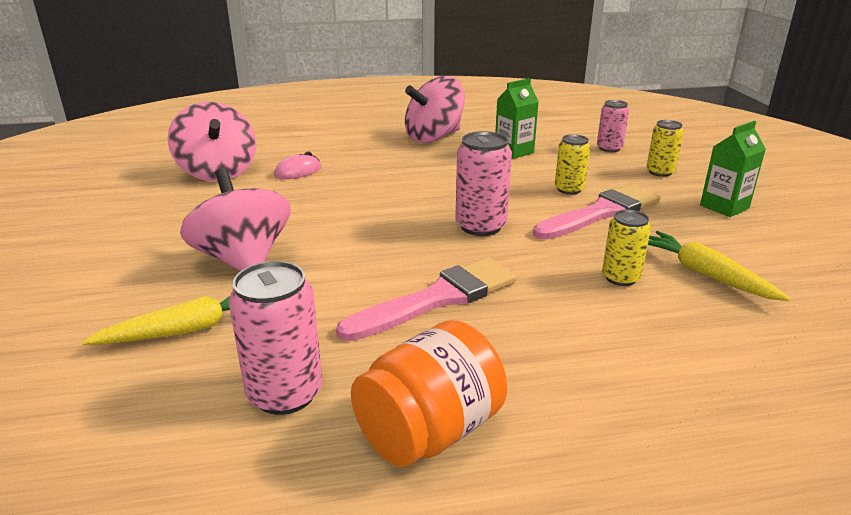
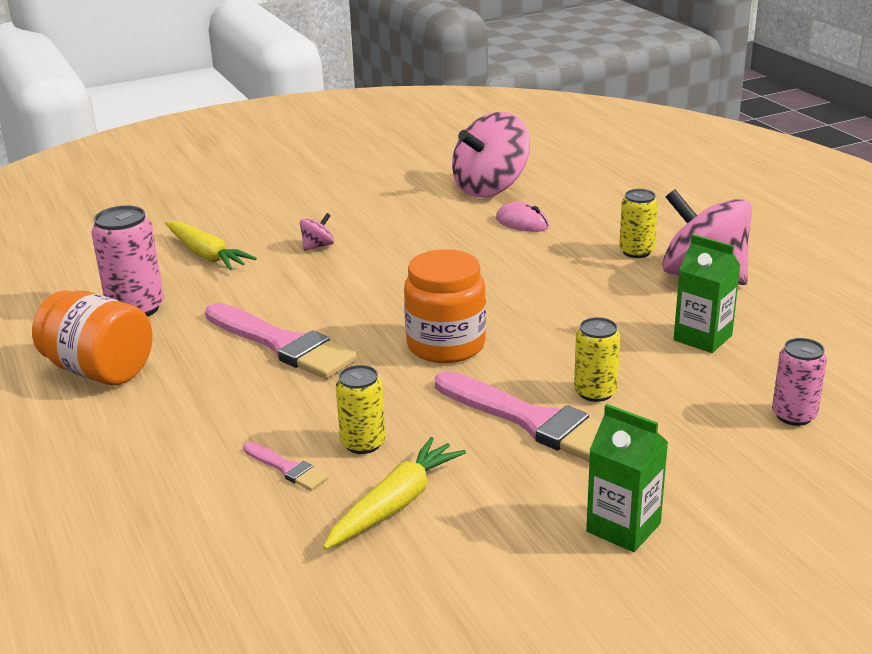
camera: 75 degrees right, 0 degrees up
pink spinning top [180,168,290,271] -> pink spinning top [300,213,334,251], size x0.41
pink can [455,131,512,236] -> orange jar [404,249,486,363]
yellow can [646,120,684,177] -> yellow can moved to [619,189,658,258]
none -> pink brush [243,442,329,491]

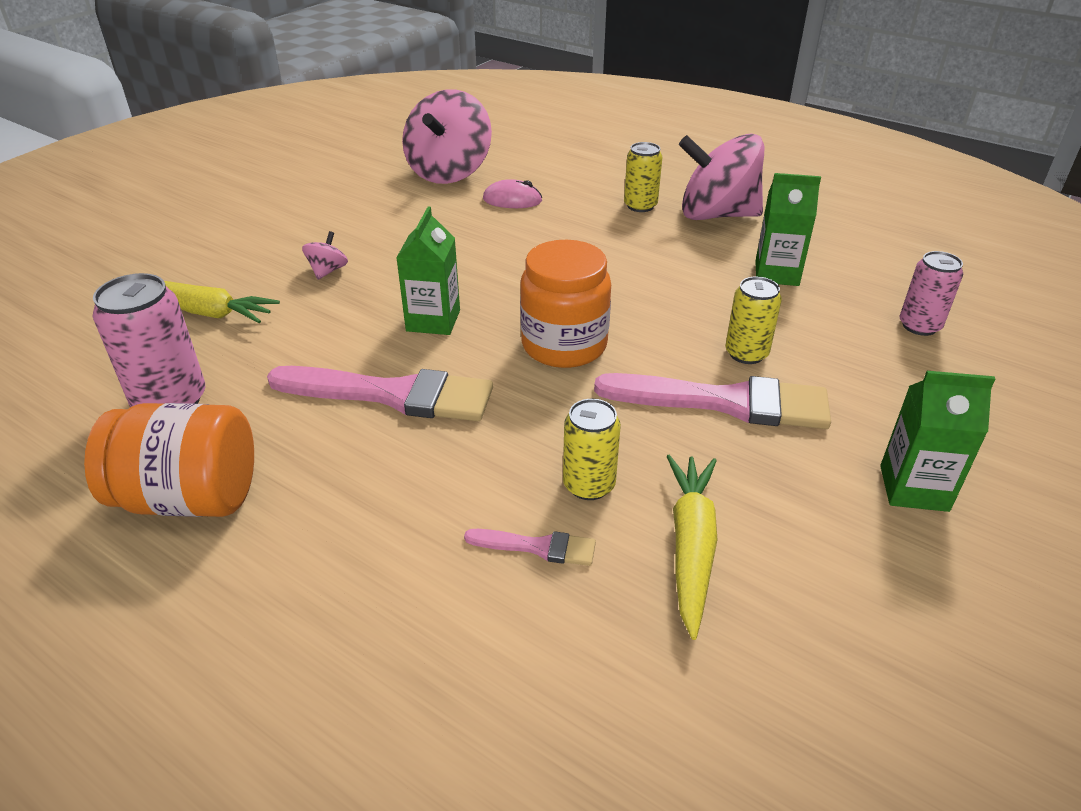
camera: 30 degrees left, 10 degrees up
none -> green carton [396,207,460,335]

